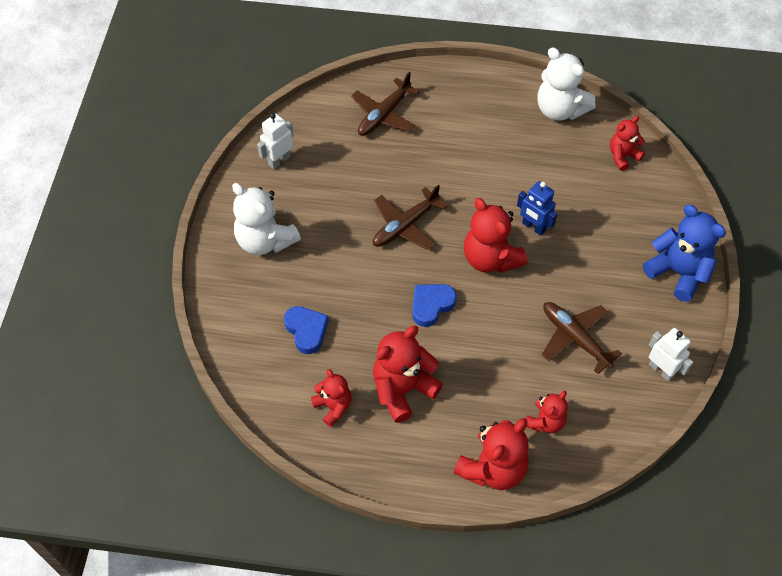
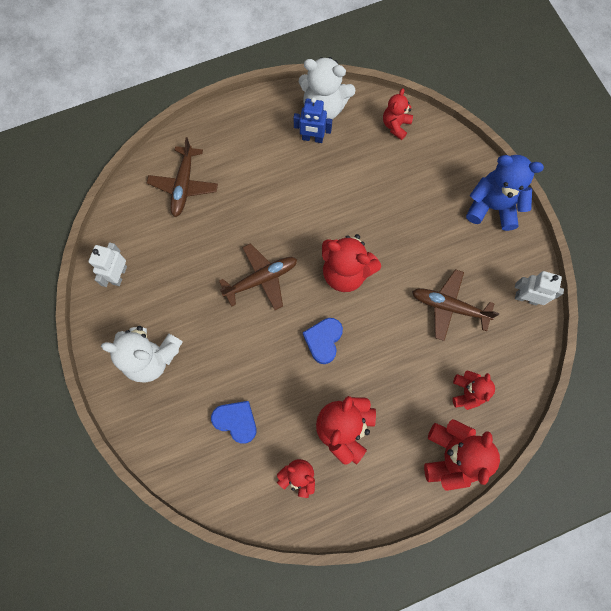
camera: 30 degrees left, 15 degrees up
brown plane [373,185,447,250] -> brown plane turned 135 degrees counterclockwise [219,243,297,310]
blue robot [517,181,557,236] -> blue robot moved to [293,97,332,143]

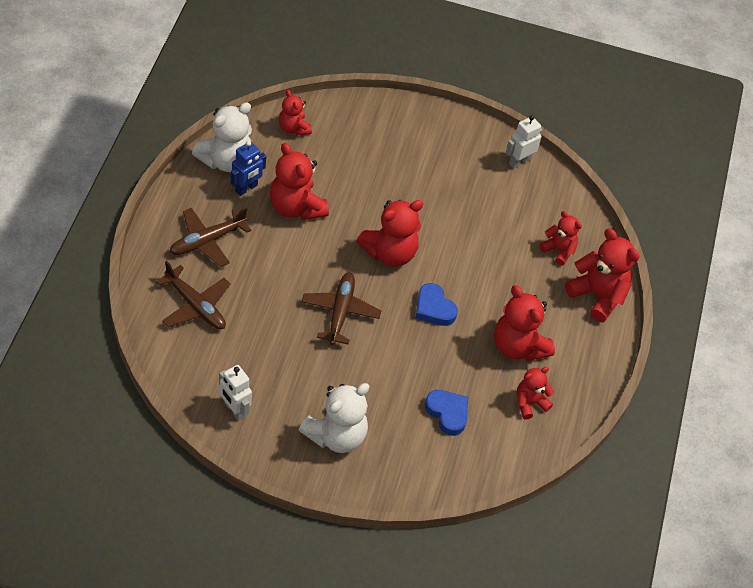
camera: 60 degrees left, 20 degrees down
blue heart [211,401,257,444] -> blue heart turned 75 degrees clockwise [425,390,468,436]
brown plane [412,269,499,341] -> brown plane moved to [170,208,251,267]
blue teddy bear [466,155,544,231] -> none
none -> red teddy bear [270,143,329,220]

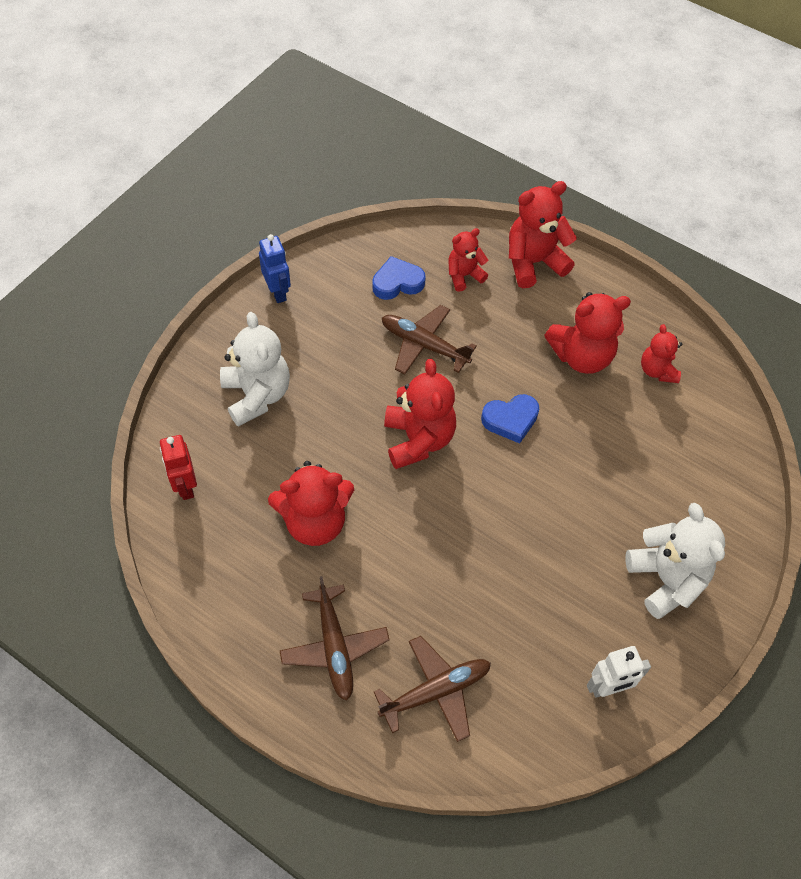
camera: 65 degrees left, 5 degrees up
white teddy bear [192,103,252,172] -> white teddy bear moved to [220,312,290,427]
blue robot [231,141,266,196] -> blue robot moved to [259,234,291,303]
red teddy bear [279,90,312,136] -> red robot [160,435,197,500]
brown plane [302,272,382,345] -> brown plane moved to [382,305,477,374]
blue heart [425,390,468,436] -> blue heart moved to [372,256,426,300]
white robot [506,115,542,169] -> none

